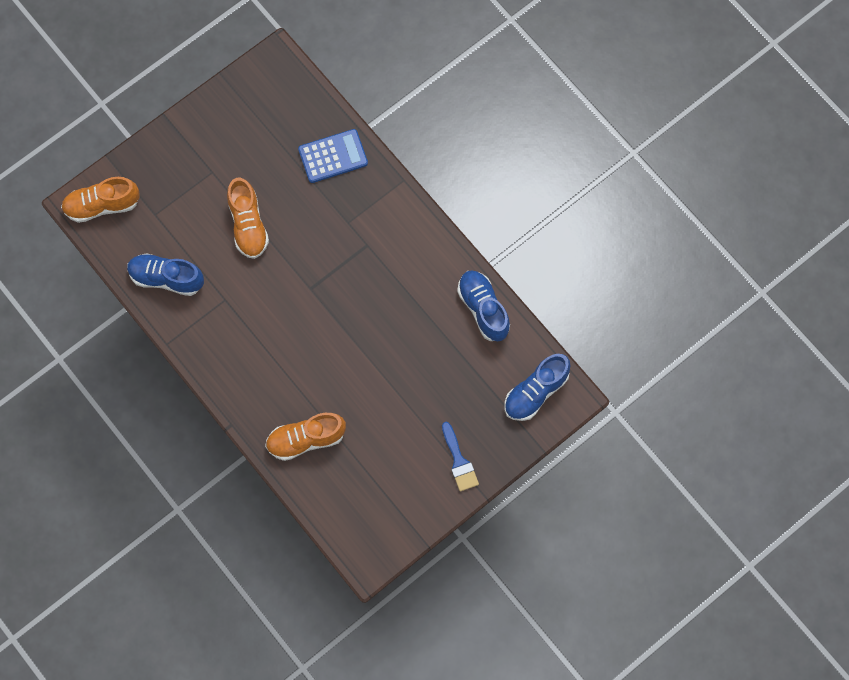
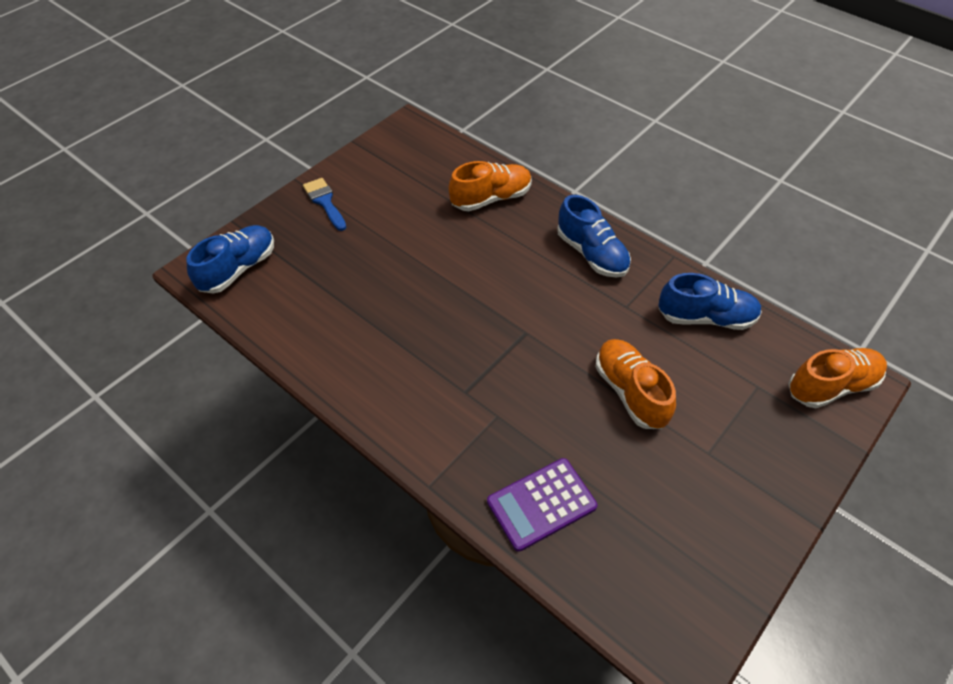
camera: 170 degrees right, 20 degrees down
blue calculator [298,129,368,183] -> purple calculator [487,458,597,552]
blue shoe [457,270,510,341] -> blue shoe moved to [557,195,631,278]

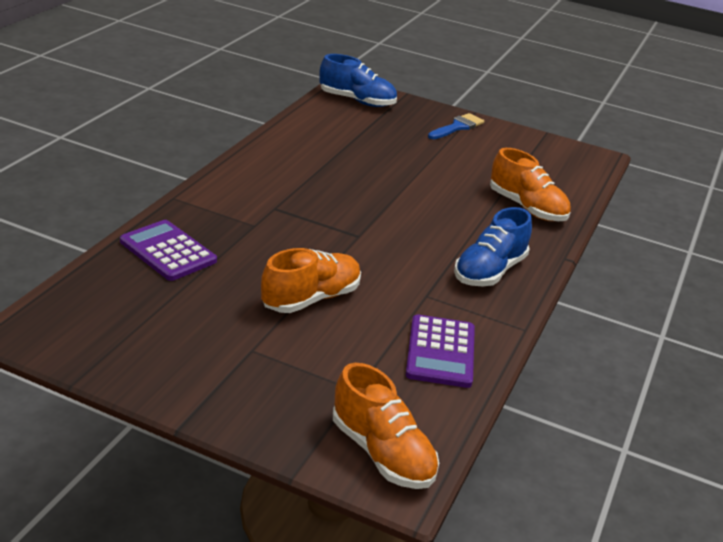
camera: 70 degrees right, 20 degrees down
blue shoe [658,273,762,330] -> purple calculator [406,314,475,388]

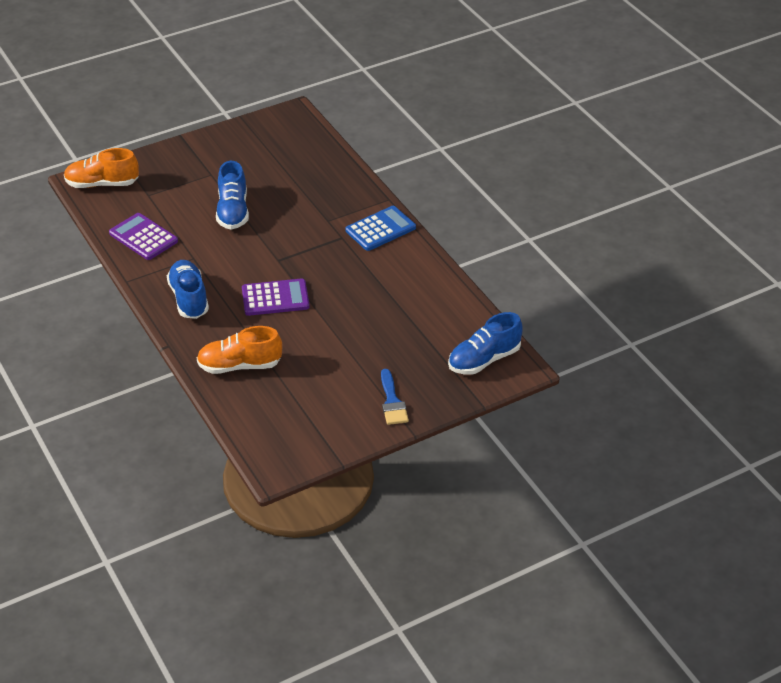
camera: 130 degrees right, 10 degrees up
purple calculator [120,220,217,281] -> purple calculator moved to [242,278,310,316]
orange shoe [261,248,361,313] -> blue shoe [216,161,249,229]
none -> blue calculator [345,206,416,251]

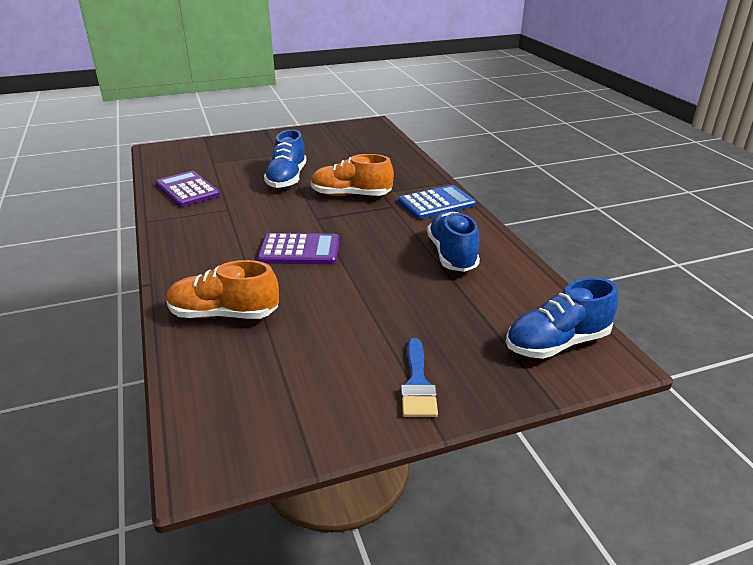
camera: 10 degrees right, 10 degrees down
orange shoe [64,148,139,188] -> orange shoe moved to [311,154,394,196]
blue shoe [167,260,209,319] -> blue shoe moved to [427,211,480,272]

